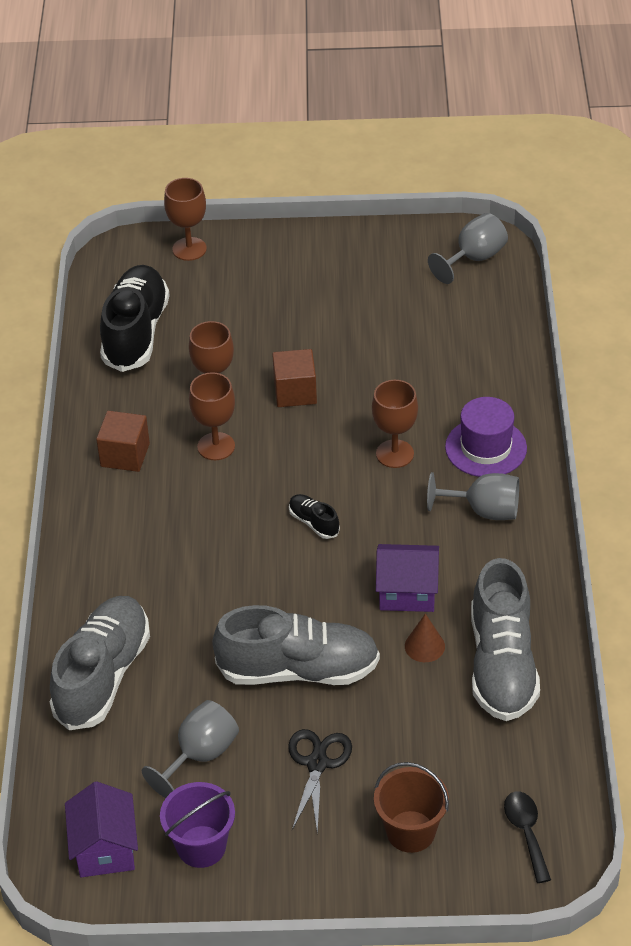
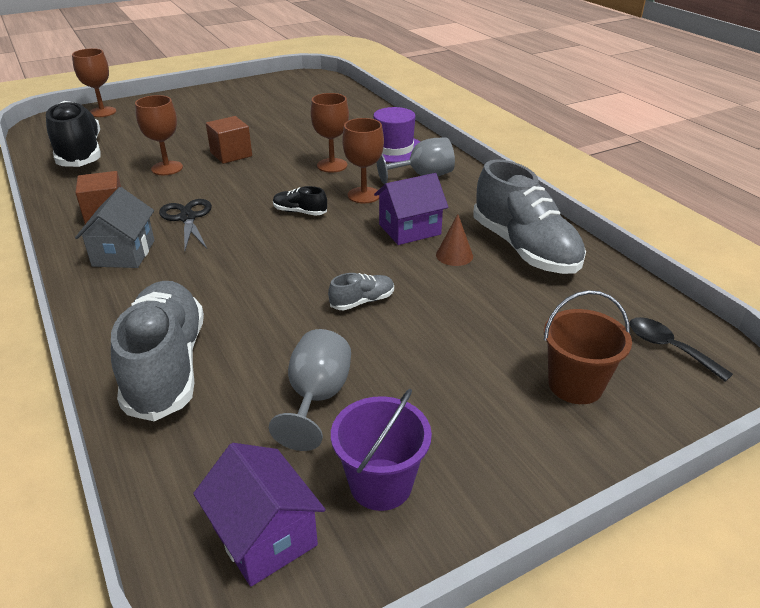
camera: 30 degrees left, 10 degrees down
brown goblet [189,372,235,460] -> brown goblet moved to [342,118,384,204]
grey shoe [212,605,380,685] -> grey shoe [328,273,394,310], size x0.43
black scissors [288,729,352,834] -> black scissors moved to [159,199,212,250]
grey goblet [428,213,508,284] -> none
none -> grey house [75,187,155,268]

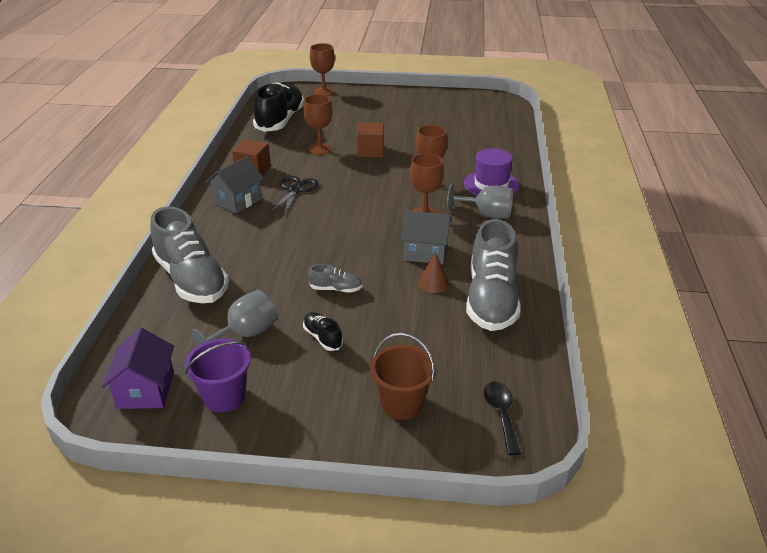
camera: 35 degrees right, 0 degrees up
grey shoe [111,281,204,421] -> grey shoe turned 120 degrees clockwise [150,206,229,303]
black shoe [273,186,327,216] -> black shoe moved to [303,312,343,351]
purple house [374,173,448,245] -> grey house [401,210,452,265]

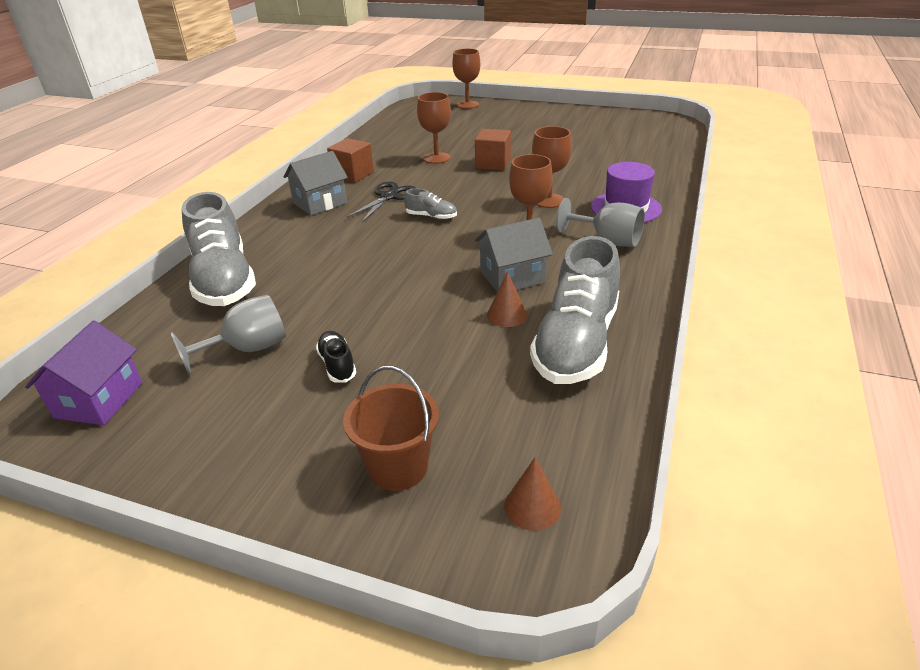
camera: 15 degrees right, 0 degrees up
purple bucket [185,338,251,412] -> none
black shoe [253,82,304,132] -> none
grey shoe [308,264,362,293] -> grey shoe moved to [404,189,457,220]
grey house [401,210,452,265] -> grey house turned 45 degrees counterclockwise [475,218,553,292]
black spoon [484,381,521,455] -> brown cone [504,458,561,531]

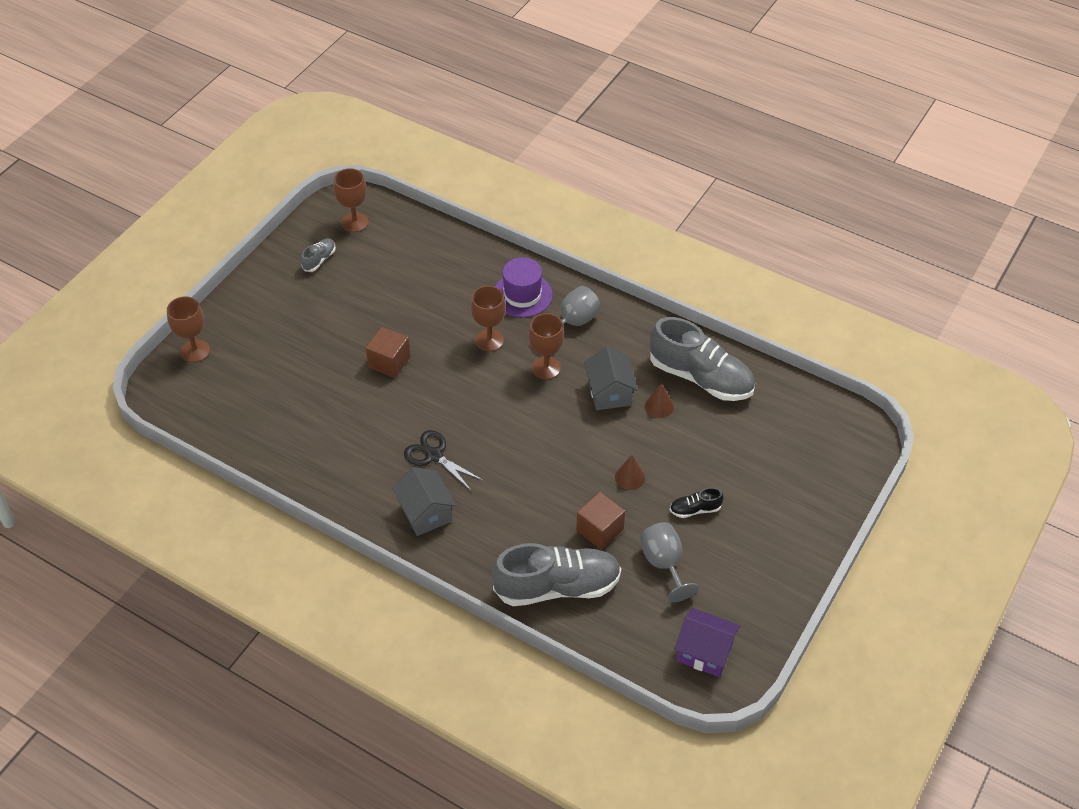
camera: 80 degrees left, 15 degrees up
brown cube [327,138,374,183] -> brown cube moved to [576,492,625,550]
brown bucket [343,366,439,491] -> none
grey shoe [404,189,457,220] -> grey shoe moved to [301,238,336,272]
brown goblet [417,92,451,164] -> brown goblet moved to [333,168,368,232]
brown cone [504,458,561,531] -> brown cone moved to [615,455,645,490]

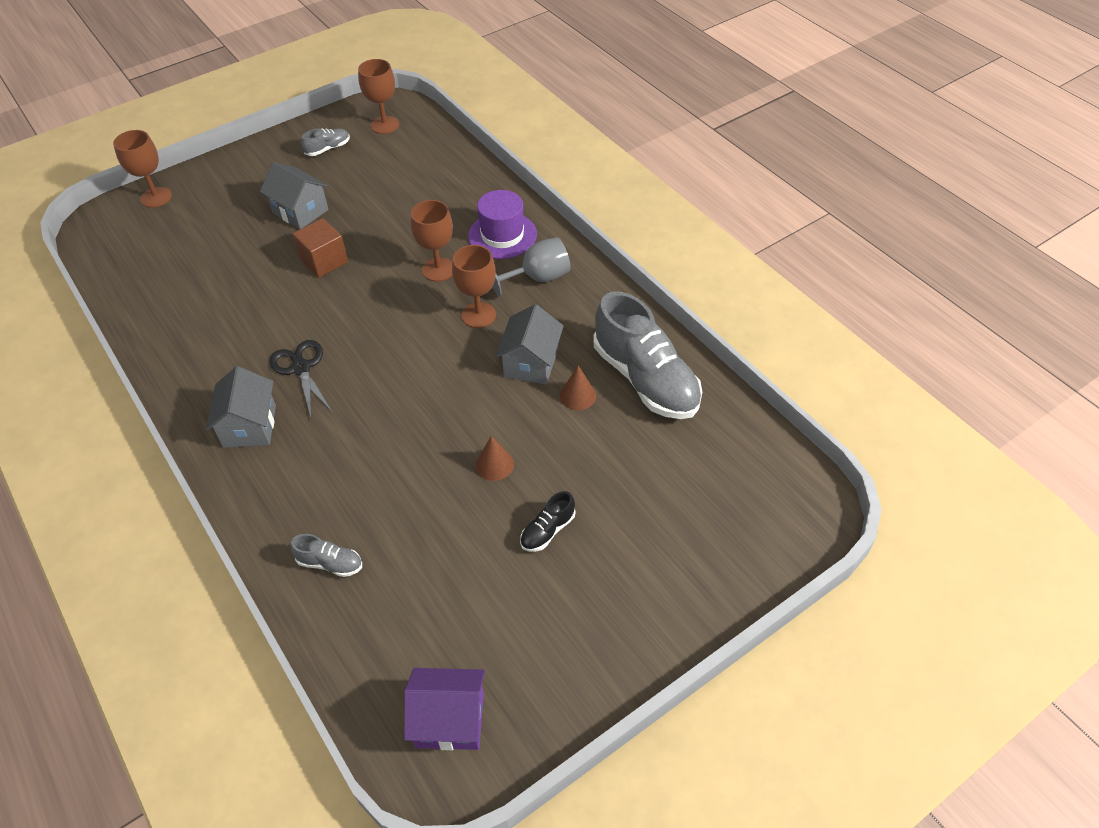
camera: 25 degrees right, 0 degrees up
grey shoe [492,543,621,606] -> grey shoe [290,534,362,577], size x0.43
brown cube [576,492,625,550] -> none
grey goblet [639,522,698,602] -> none
black shoe [670,487,723,518] -> black shoe turned 60 degrees counterclockwise [520,491,575,552]
purple house [675,608,740,677] -> purple house turned 45 degrees counterclockwise [404,668,485,750]
none -> grey house [260,162,329,229]

